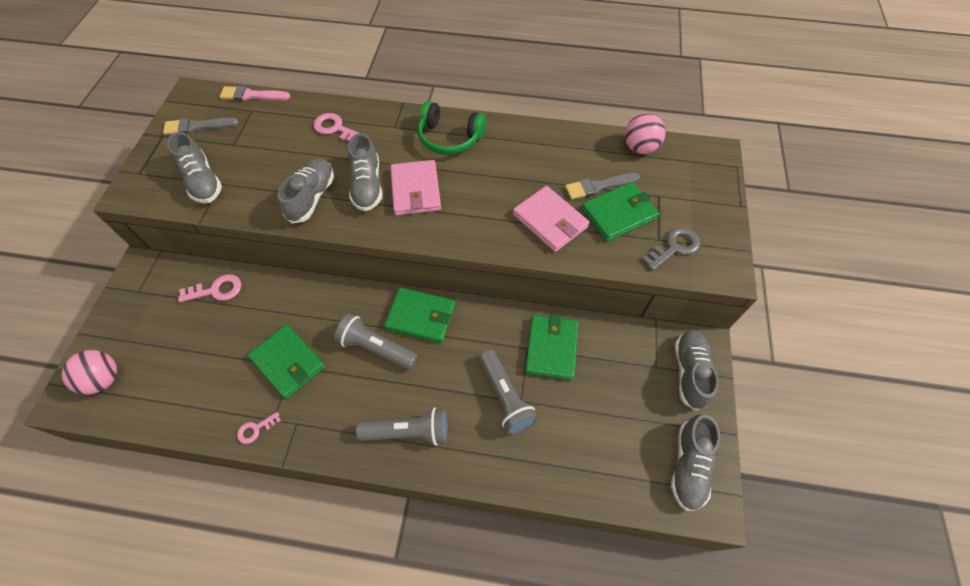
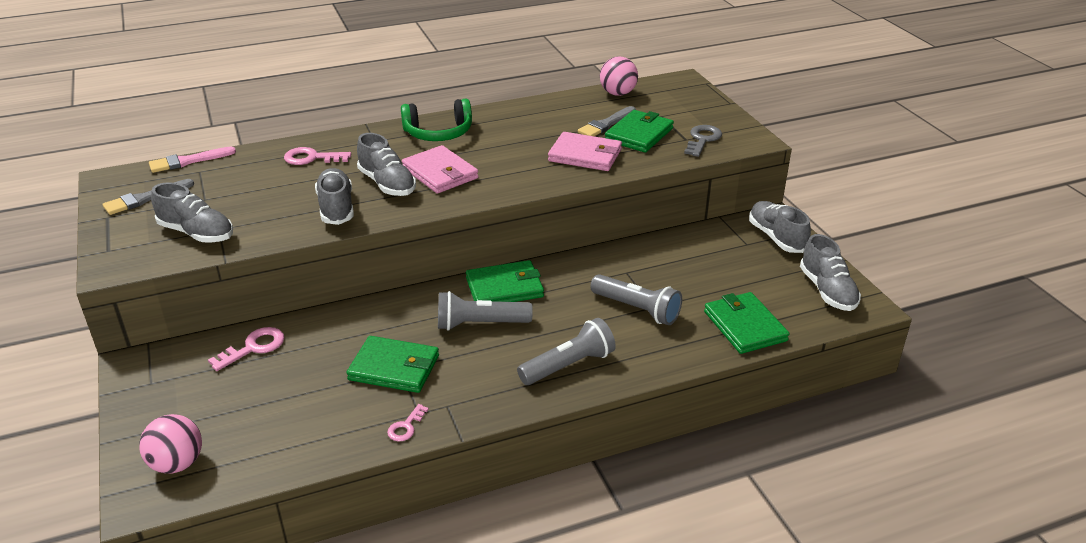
camera: 30 degrees left, 25 degrees down
green wallet [525,314,578,380] -> green wallet moved to [704,292,789,354]

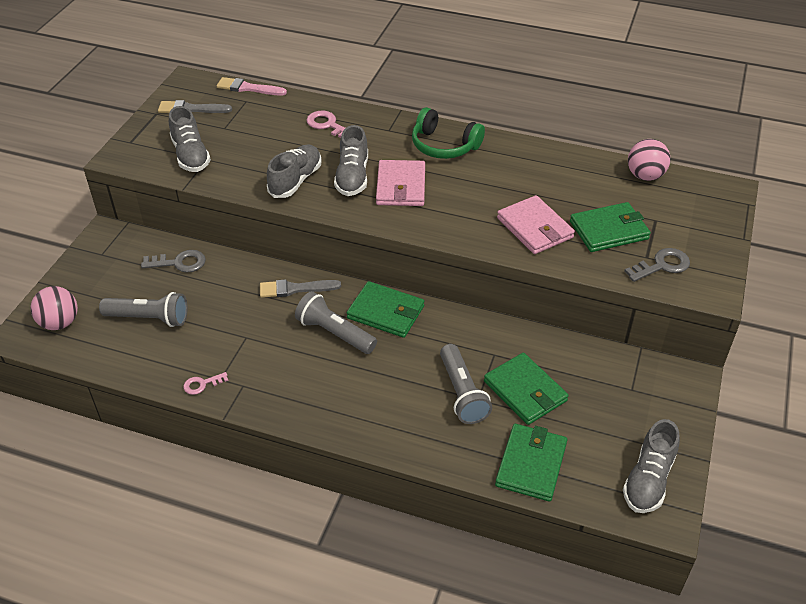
camera: 40 degrees right, 10 degrees up
pink key [208,327,284,371] -> grey key [141,250,206,272]
green wallet [347,336,439,393] -> green wallet moved to [484,353,568,425]
grey flashlight [517,318,616,385] -> grey flashlight moved to [99,292,188,327]
grey brush [578,106,636,136] -> grey brush moved to [260,279,341,298]
grey shoe [749,201,811,253] -> none

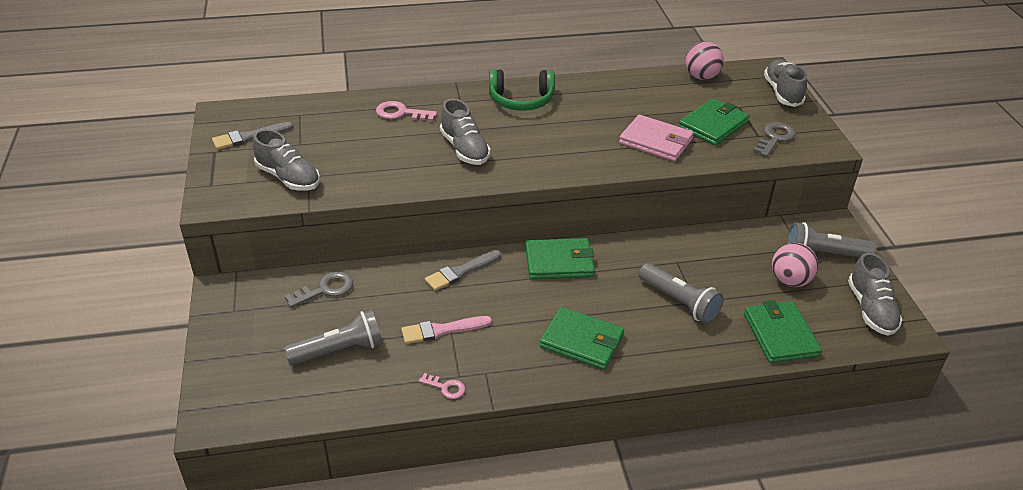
camera: 30 degrees left, 5 degrees down
pink ball [30,286,78,330] -> pink ball moved to [772,243,818,287]
pink key [183,372,228,395] -> pink key turned 105 degrees counterclockwise [419,373,465,399]
pink brush [217,77,287,96] -> pink brush moved to [401,316,492,344]
grey shoe [267,144,322,198] -> grey shoe moved to [764,59,807,107]
grey flashlight [295,291,377,354] -> grey flashlight moved to [787,222,877,257]
pink wallet [376,160,425,206] -> none
green wallet [484,353,568,425] -> green wallet moved to [540,307,624,370]

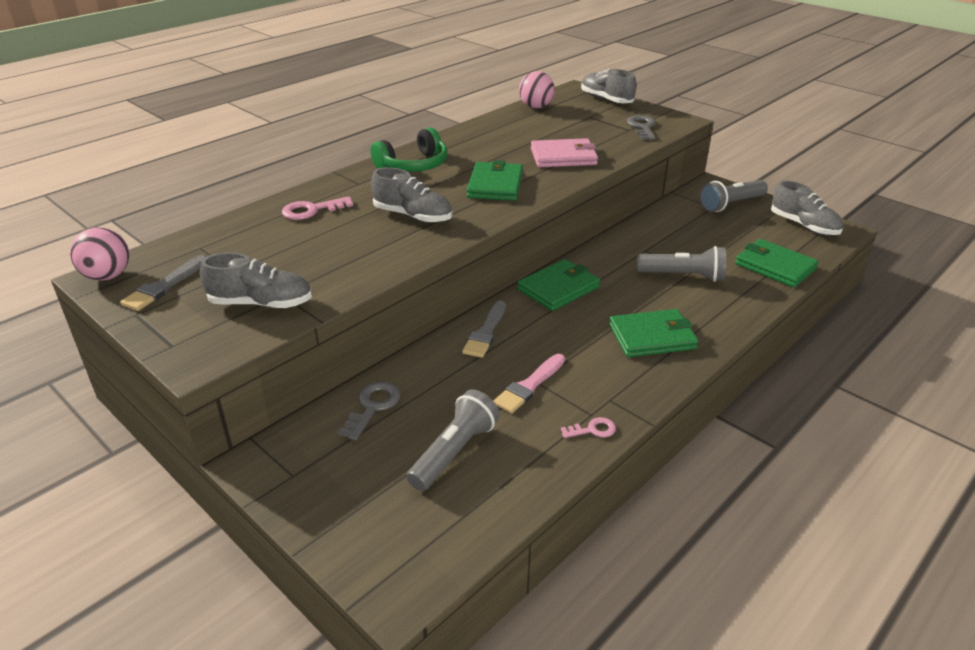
camera: 35 degrees left, 5 degrees down
green wallet [678,98,750,146] -> green wallet moved to [467,160,523,201]
pink ball [772,243,818,287] -> pink ball moved to [70,227,129,281]

